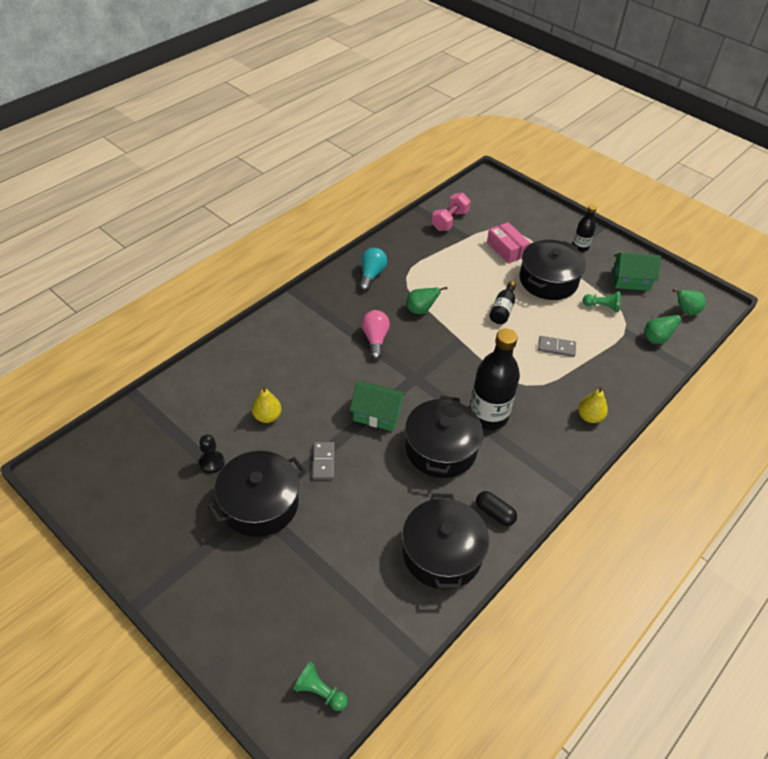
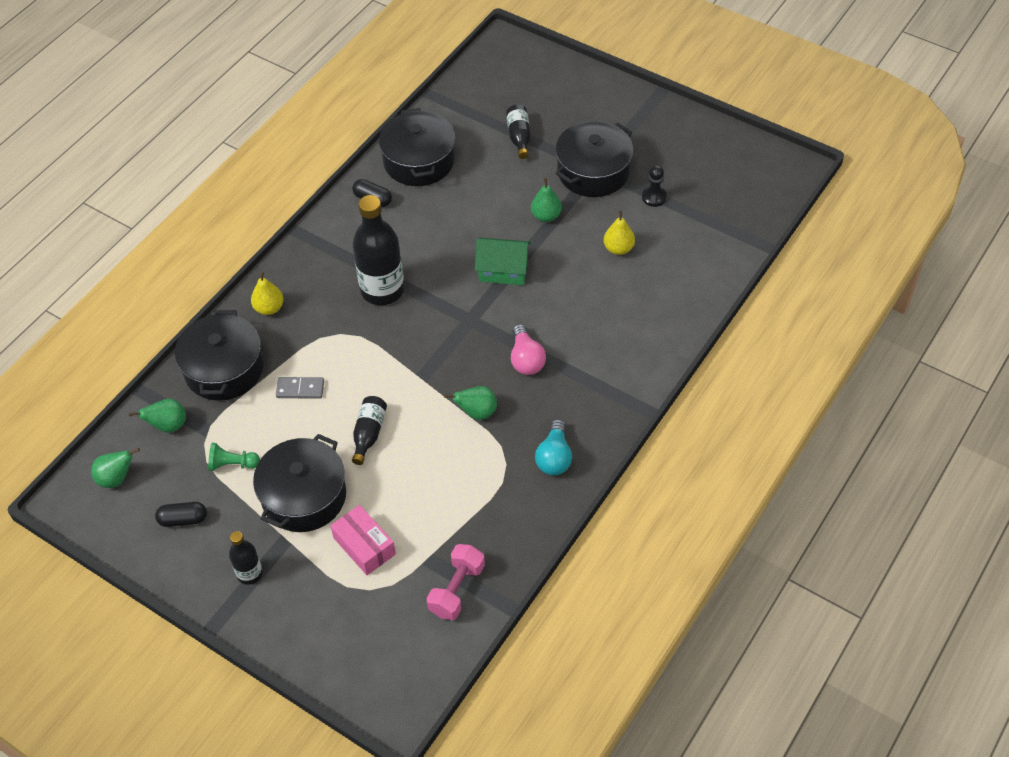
camera: 175 degrees right, 5 degrees up
green pawn [293,662,348,711] -> none
grey domino [312,442,335,479] -> green pear [531,178,562,222]
black pot [405,395,483,478] -> black pot moved to [175,310,264,401]
green house [612,252,661,291] -> black capsule [155,502,207,527]
none -> black bottle [506,104,531,159]

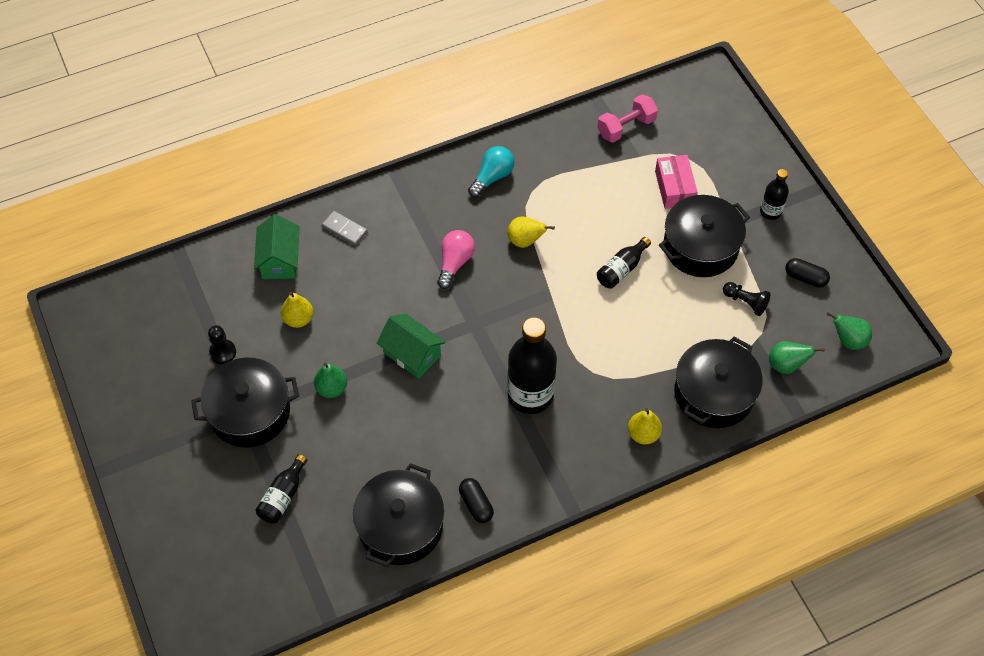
camera: 150 degrees left, 5 degrees up
green pawn [208,443,260,471] -> black pawn [723,282,771,316]
grey domino [276,377,324,399] -> grey domino moved to [321,211,368,246]
green pear [444,386,497,420] -> yellow pear [507,216,555,248]
none -> green house [254,214,300,279]

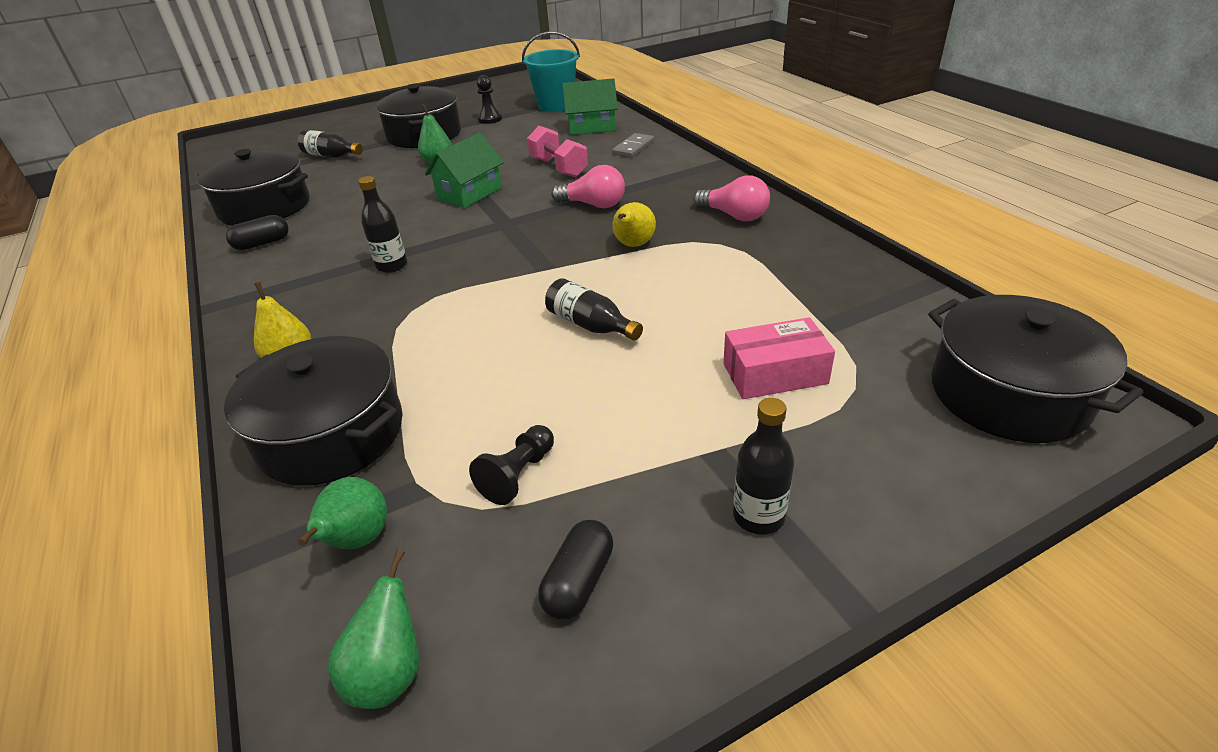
camera: 90 degrees right, 20 degrees down
yellow pear [281,292,313,328] -> none
turquoise light bulb [468,146,514,197] -> pink light bulb [693,176,770,221]
black bottle [507,317,557,414] -> black bottle [358,176,407,273], size x0.52
pink dumbbell [598,94,658,142] -> pink dumbbell moved to [527,126,588,177]
black pot [659,195,750,277] -> black pot moved to [928,295,1143,443]
none -> turquoise bucket [522,31,580,112]

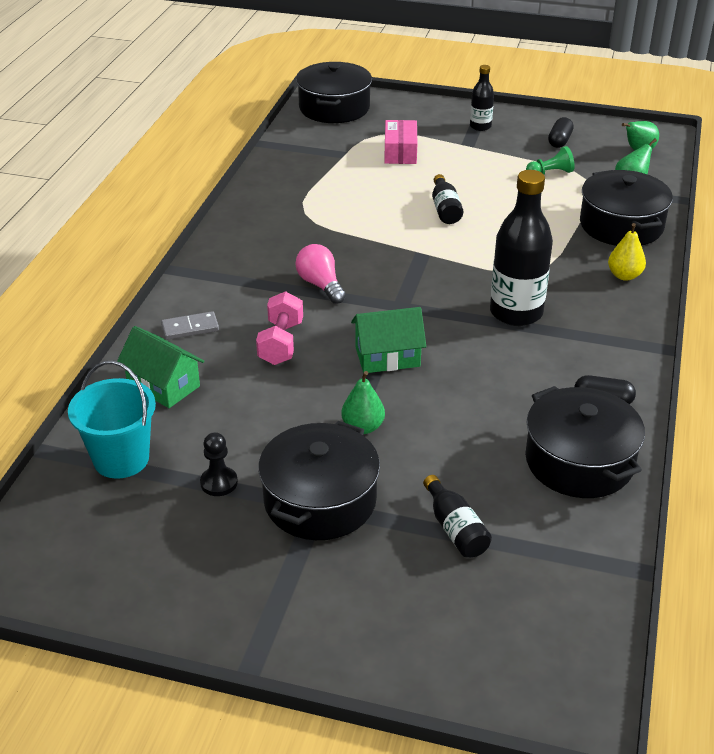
camera: 140 degrees left, 0 degrees up
black bottle [358,176,407,273] -> black bottle [490,170,553,326], size x1.93
black pawn [469,425,554,505] -> green pawn [526,146,575,174]
black capsule [538,520,613,620] -> black capsule turned 45 degrees counterclockwise [548,117,574,148]
yellow pear [612,202,656,247] -> none
pink light bulb [693,176,770,221] -> none
pink box [723,317,835,399] -> pink box turned 60 degrees clockwise [384,120,417,164]

